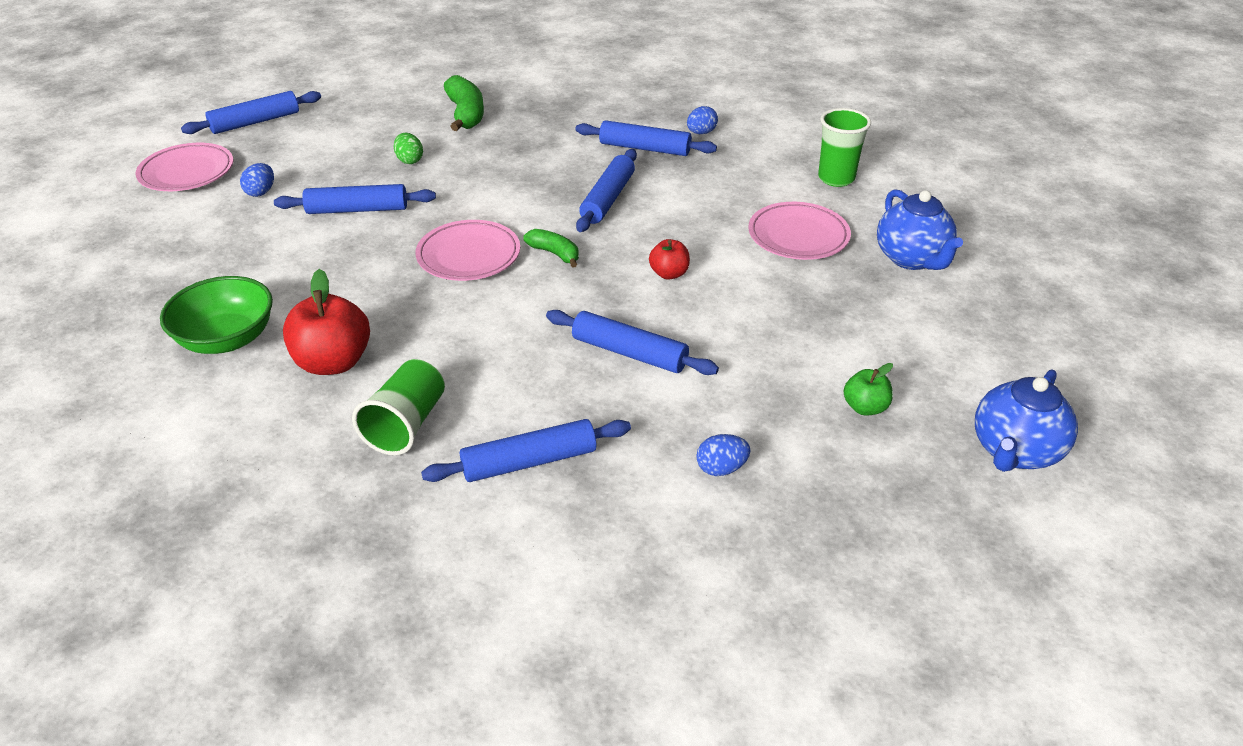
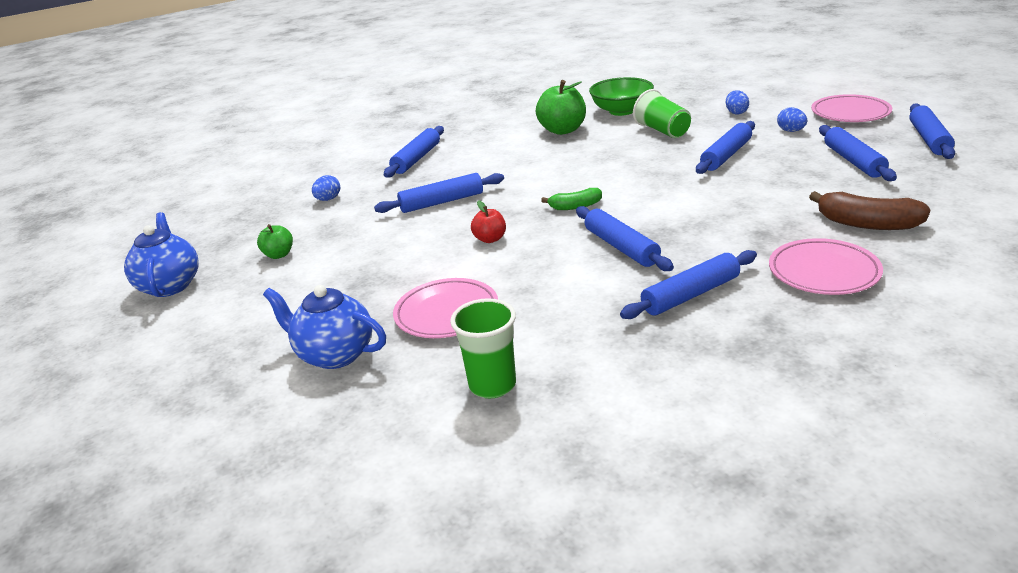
camera: 135 degrees right, 10 degrees down
red apple [283,269,370,375] -> green apple [536,80,586,135]
green cup [352,359,445,456] -> green cup moved to [633,89,691,138]
green egg [394,133,423,164] -> none
pink plate [416,220,520,281] -> pink plate moved to [769,238,883,295]
green banana [444,75,484,131] -> brown banana [809,191,930,230]
blue egg [687,106,718,134] -> blue egg moved to [726,90,749,114]
none -> blue rolling pin [819,125,897,181]

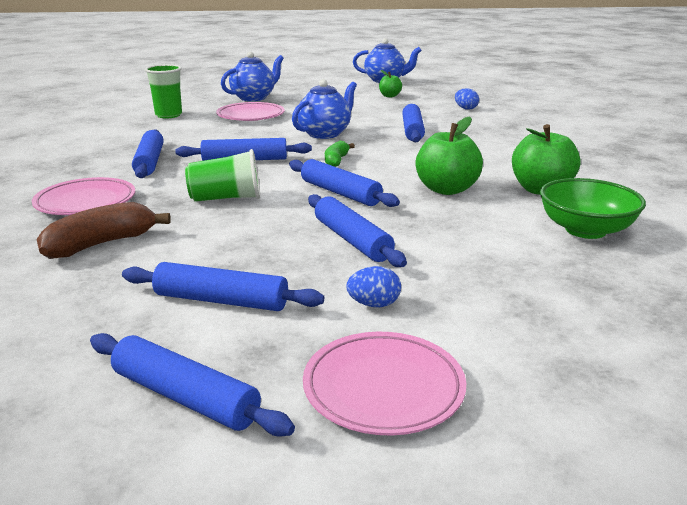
camera: 110 degrees right, 5 degrees down
blue rolling pin [384,126,444,178] -> blue rolling pin moved to [289,159,400,207]
red apple [471,200,506,243] -> blue teapot [292,79,357,139]
green cup [633,89,691,138] -> green cup moved to [185,149,260,202]
blue egg [726,90,749,114] -> none
none -> green apple [416,116,483,195]

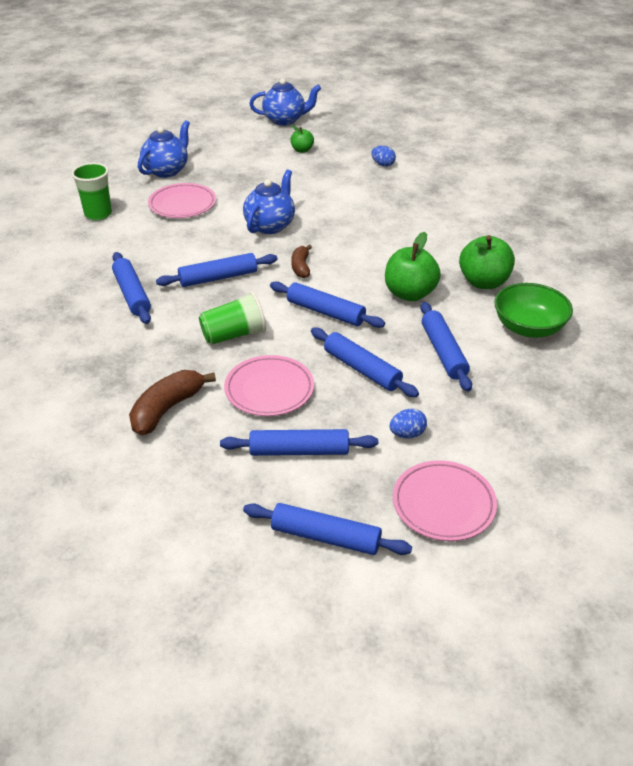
camera: 15 degrees left, 15 degrees up
pink plate [32,177,135,215] -> pink plate moved to [224,355,314,416]
green banana [325,141,355,167] -> brown banana [291,245,312,278]
blue rolling pin [402,104,425,142] -> blue rolling pin moved to [420,302,472,392]

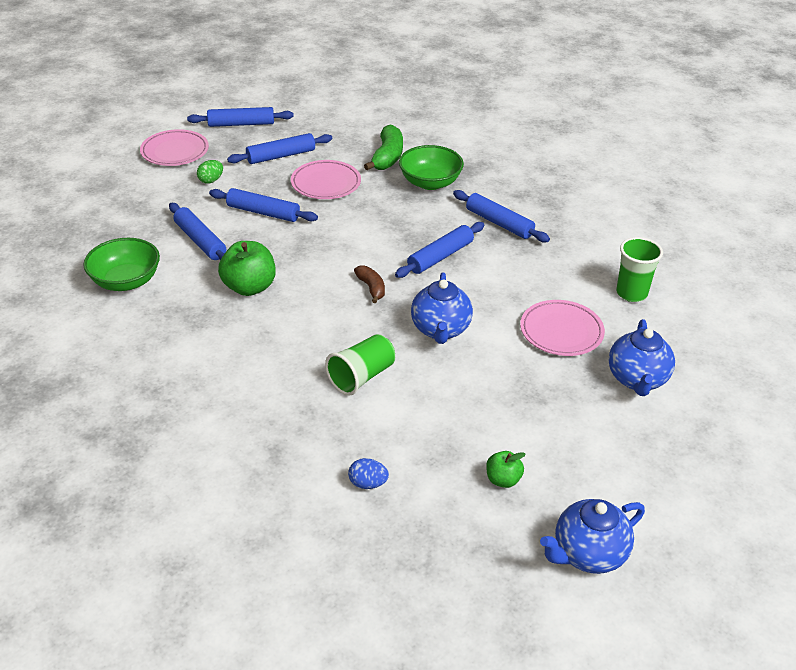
camera: 155 degrees right, 0 degrees up
brown banana [129,370,216,435] -> green banana [364,124,403,170]
green cup [199,292,266,345] -> green cup moved to [325,334,395,395]
blue rolling pin [270,281,385,328] -> none
blue egg [390,409,427,438] -> green egg [197,160,223,183]
green apple [459,235,515,289] -> none
none -> green bowl [399,145,464,190]

